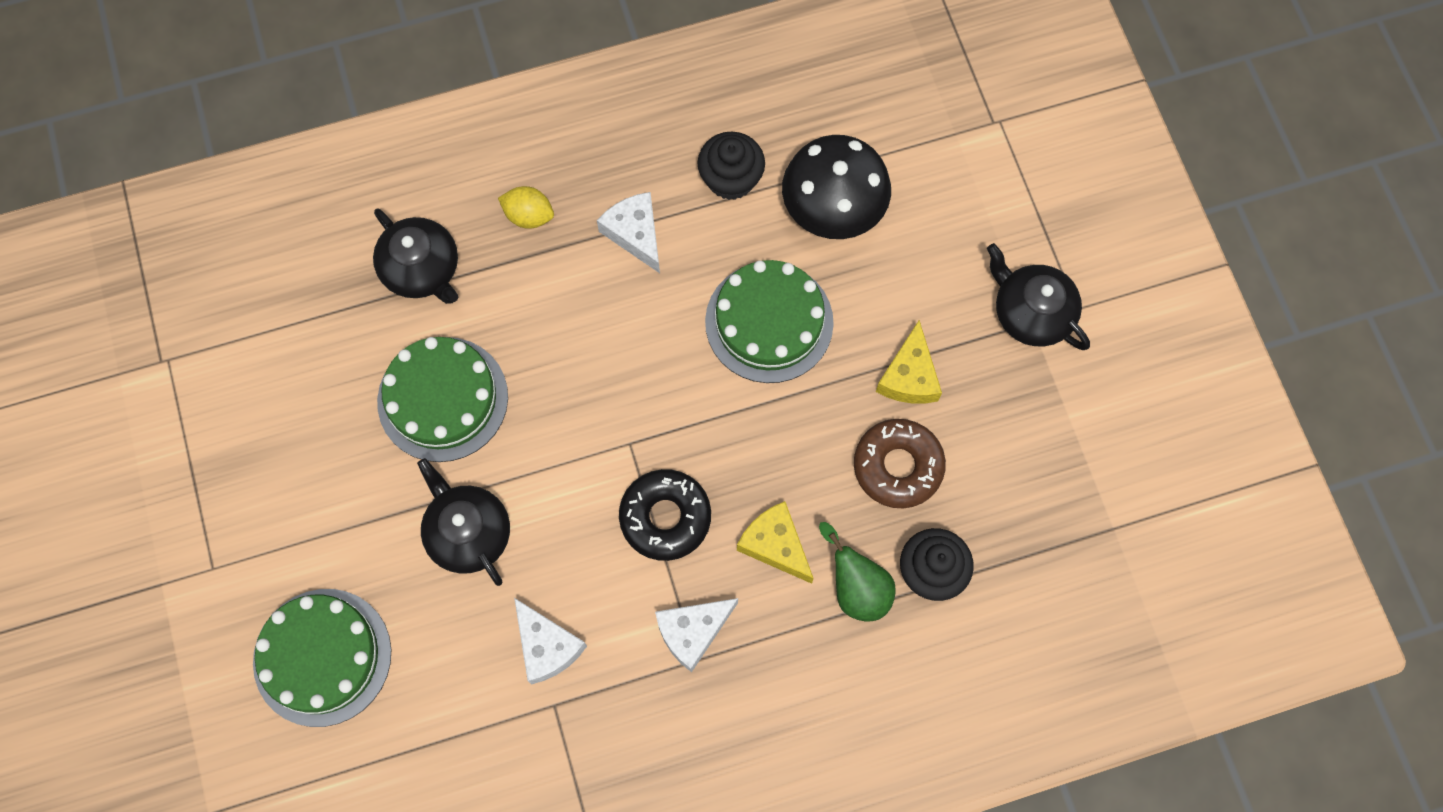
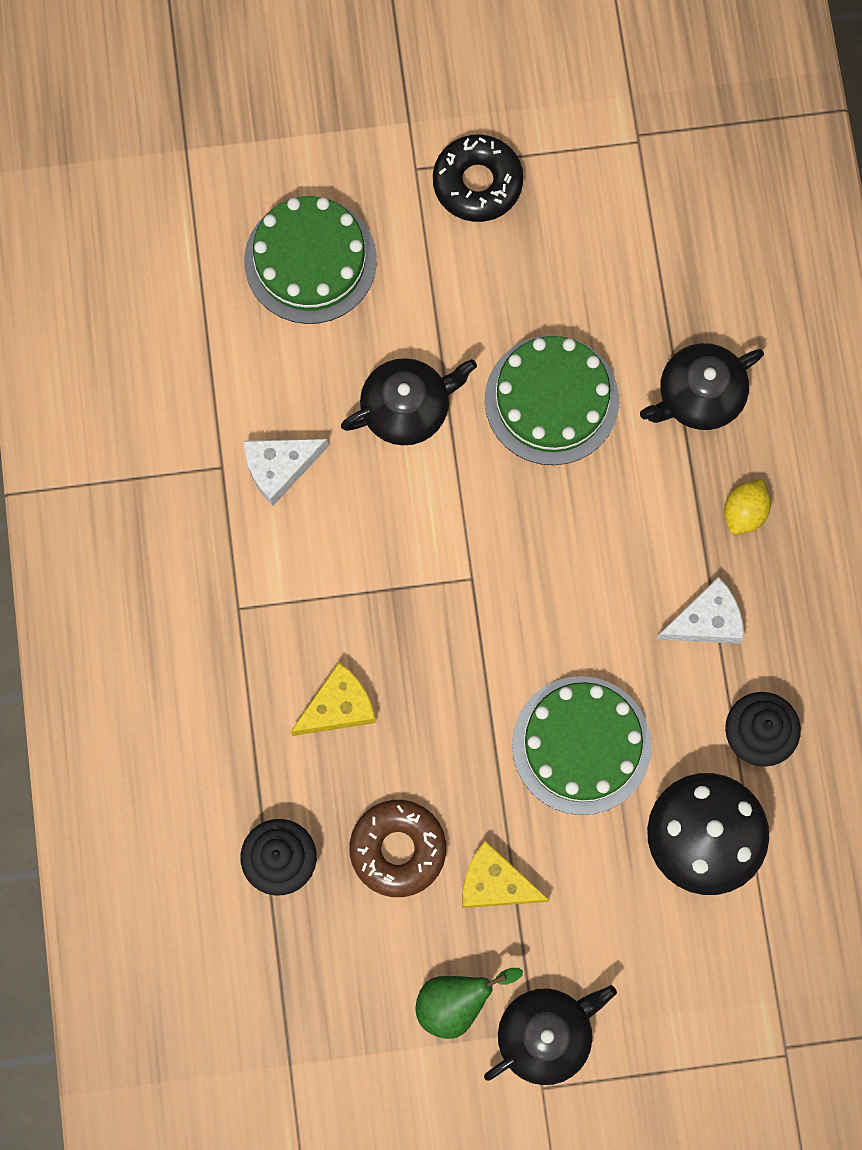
camera: 100 degrees right, 5 degrees up
black donut [619,469,711,561] -> black donut moved to [433,135,523,222]
white cheese [655,598,738,672] -> none
green pear [819,522,896,622] -> green pear moved to [416,968,523,1039]

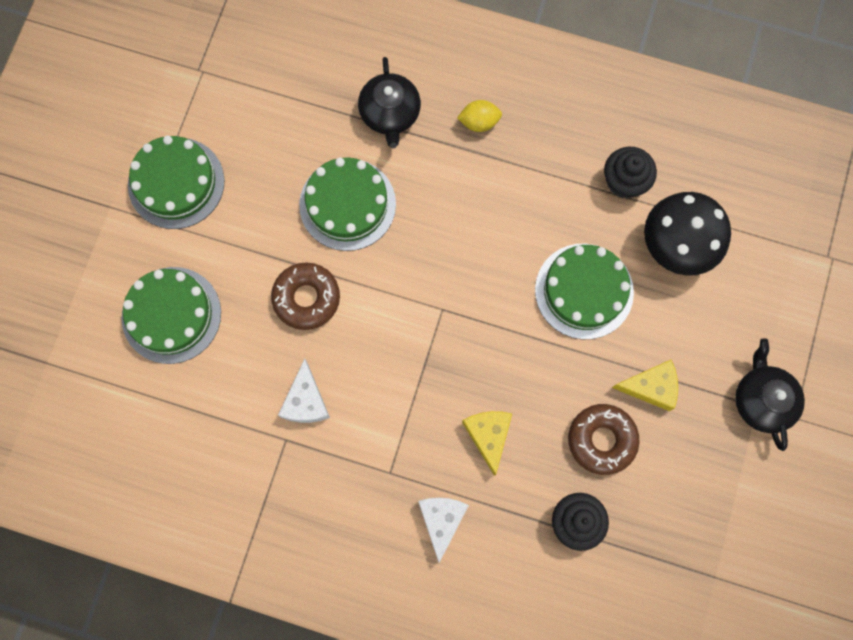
camera: 65 degrees left, 0 degrees up
black teapot [341,358,477,445] -> brown donut [271,262,340,330]
green pear [416,968,523,1039] -> none
black donut [433,135,523,222] -> green cake [128,136,225,229]
yellow cheese [462,841,549,908] -> yellow cheese turned 135 degrees counterclockwise [612,360,678,411]
white cheese [656,577,744,644] -> white cheese moved to [418,498,469,563]
yellow lemon [724,479,771,535] -> yellow lemon turned 60 degrees counterclockwise [457,100,502,132]

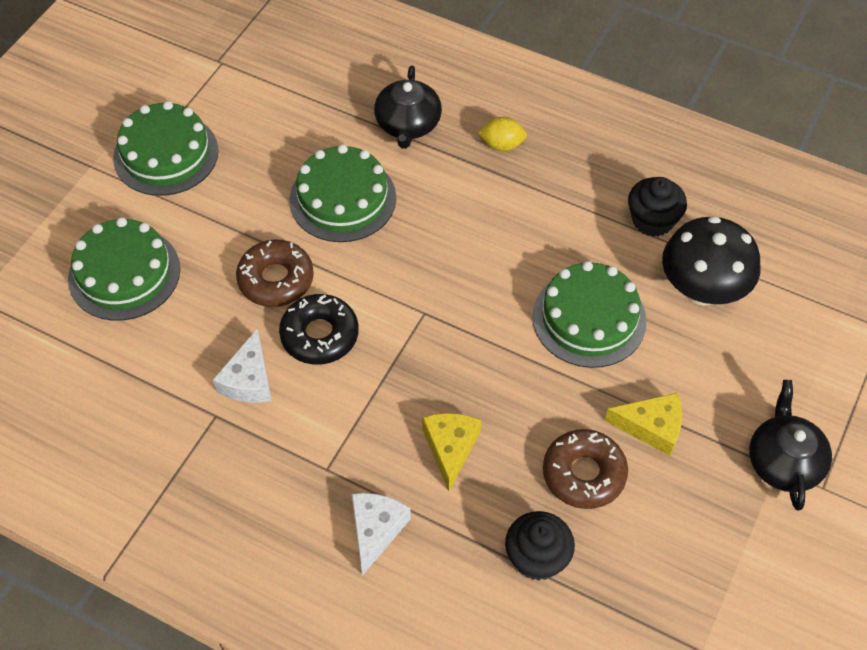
camera: 10 degrees right, 20 degrees down
none -> black donut [279,294,359,365]

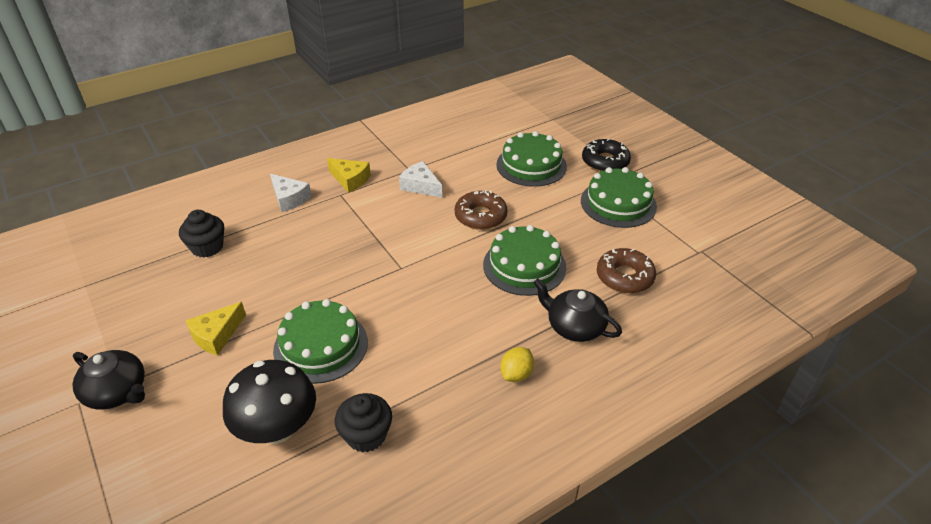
camera: 120 degrees right, 15 degrees down
black donut [279,294,359,365] -> black donut moved to [582,138,631,172]
yellow cheese [422,413,481,491] -> yellow cheese moved to [327,158,371,193]
brown donut [543,429,628,509] -> brown donut moved to [597,248,656,293]

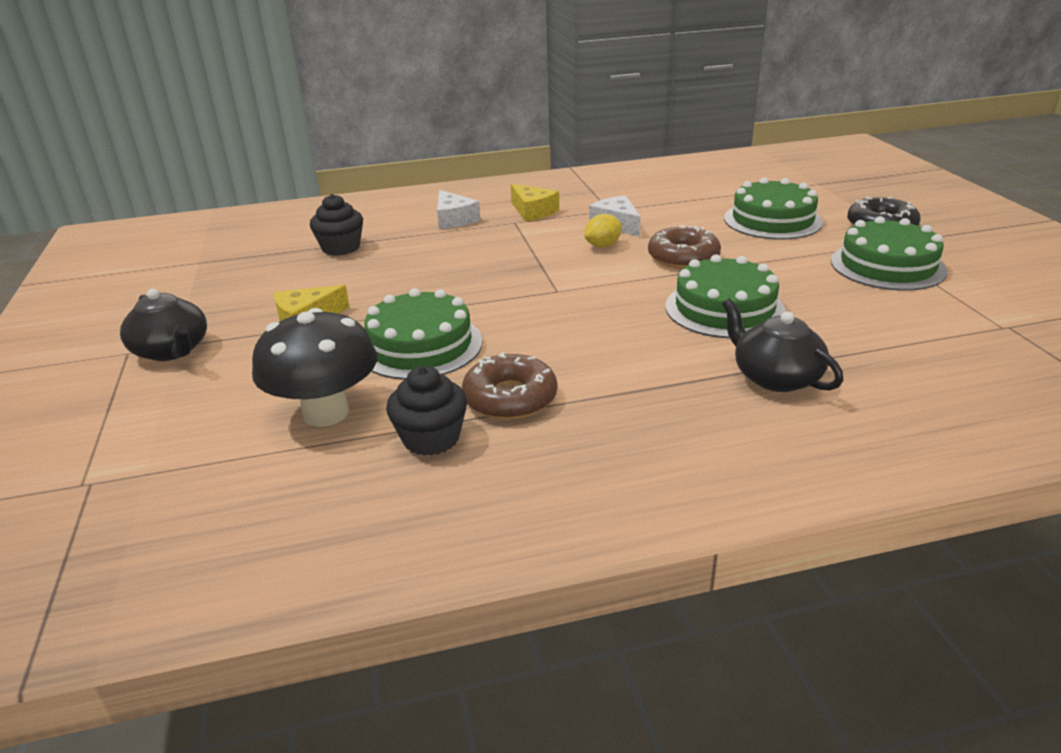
camera: 20 degrees right, 10 degrees down
yellow lemon [500,347,534,382] -> yellow lemon moved to [584,214,622,248]
brown donut [597,248,656,293] -> brown donut moved to [462,352,557,420]

